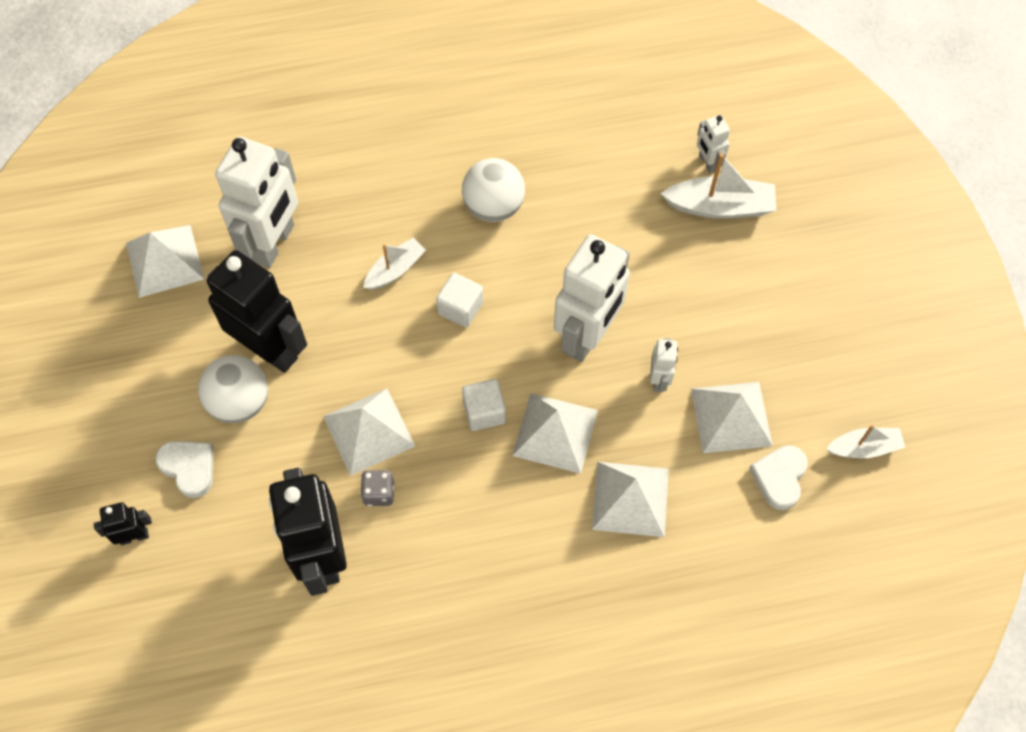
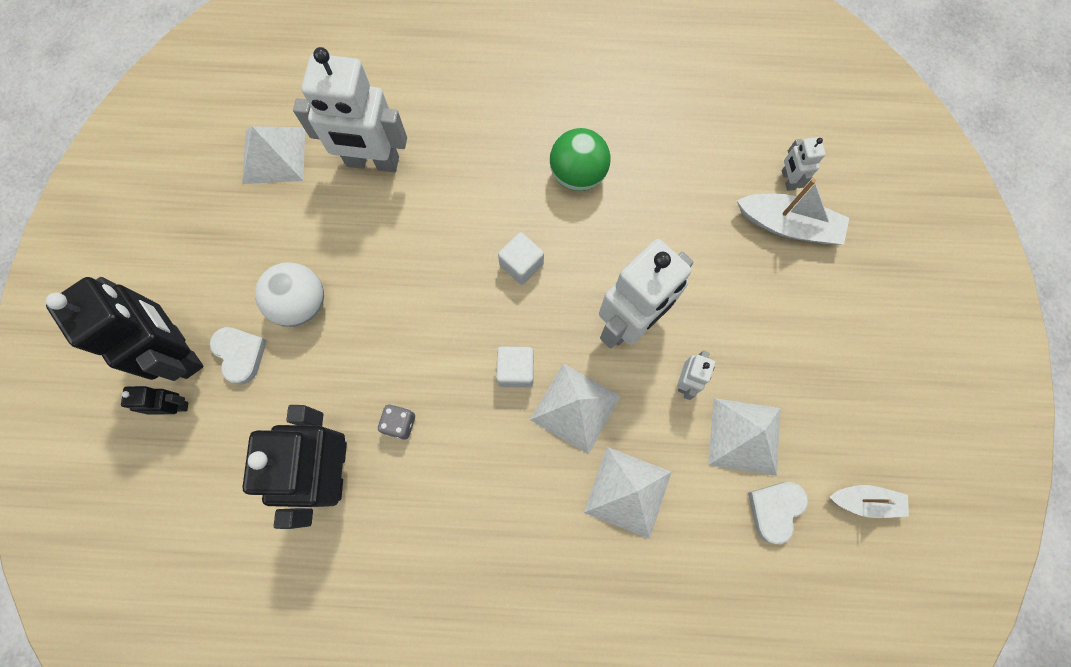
camera: 15 degrees right, 10 degrees up
black robot [207,250,307,373] -> black robot moved to [46,277,204,381]
white robot [215,137,298,268] -> white robot turned 60 degrees clockwise [293,47,407,172]
white pyramid [323,388,415,476] -> none
white boat [363,238,426,290] -> none
white ball [462,158,525,222] -> green ball [550,128,610,191]

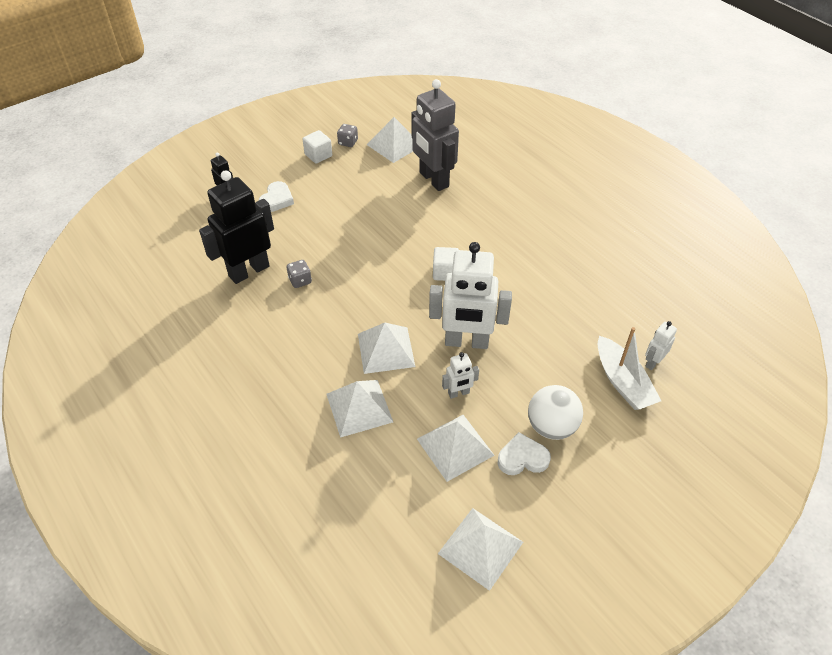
camera: 50 degrees right, 25 degrees down
black robot [46,277,204,381] -> none
white ball [255,262,324,327] -> white ball moved to [528,385,583,440]
white robot [293,47,407,172] -> grey robot [412,79,459,191]
white cube [496,346,534,388] -> white cube moved to [302,130,332,164]
green ball [550,128,610,191] -> none
white heart [748,482,808,544] -> white heart moved to [498,432,551,475]
white boat [830,485,909,518] -> white pyramid [438,508,523,591]
none -> grey dice [337,124,358,147]

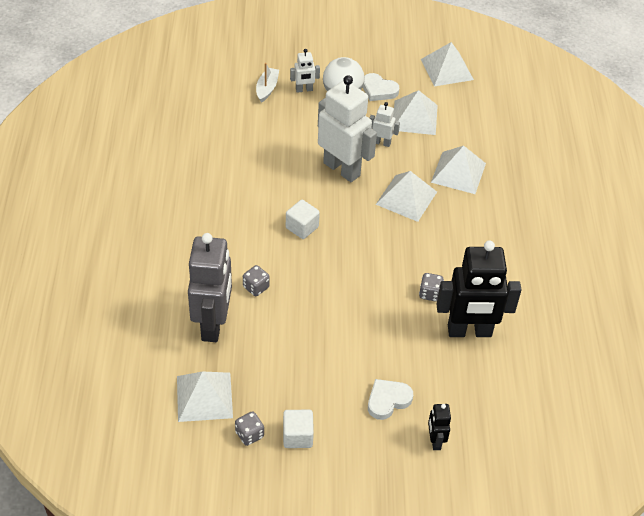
camera: 145 degrees left, 0 degrees up
white boat [597,327,661,410] -> white boat [256,63,279,103], size x0.63
white robot [645,321,677,370] -> white robot moved to [290,49,320,93]
none -> grey dice [243,265,270,296]

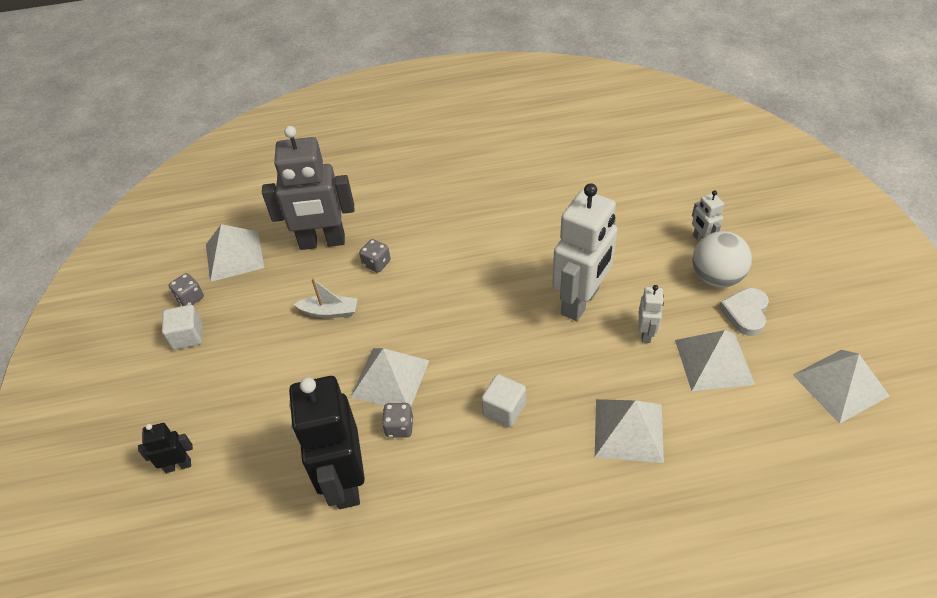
camera: 85 degrees right, 0 degrees up
white boat [256,63,279,103] -> white boat moved to [294,278,358,318]
white cube [286,200,320,239] -> white cube moved to [481,374,526,427]
white heart [368,379,413,420] -> none
white pyramid [376,171,437,222] -> white pyramid moved to [350,348,429,406]

